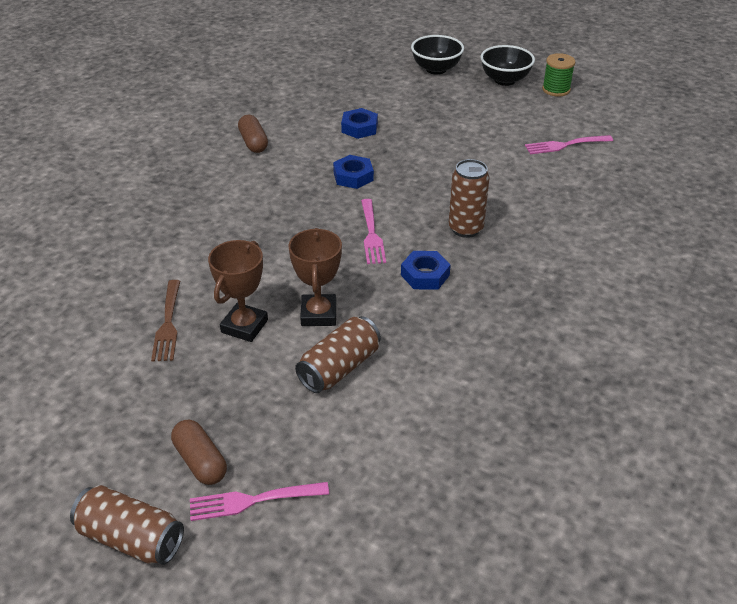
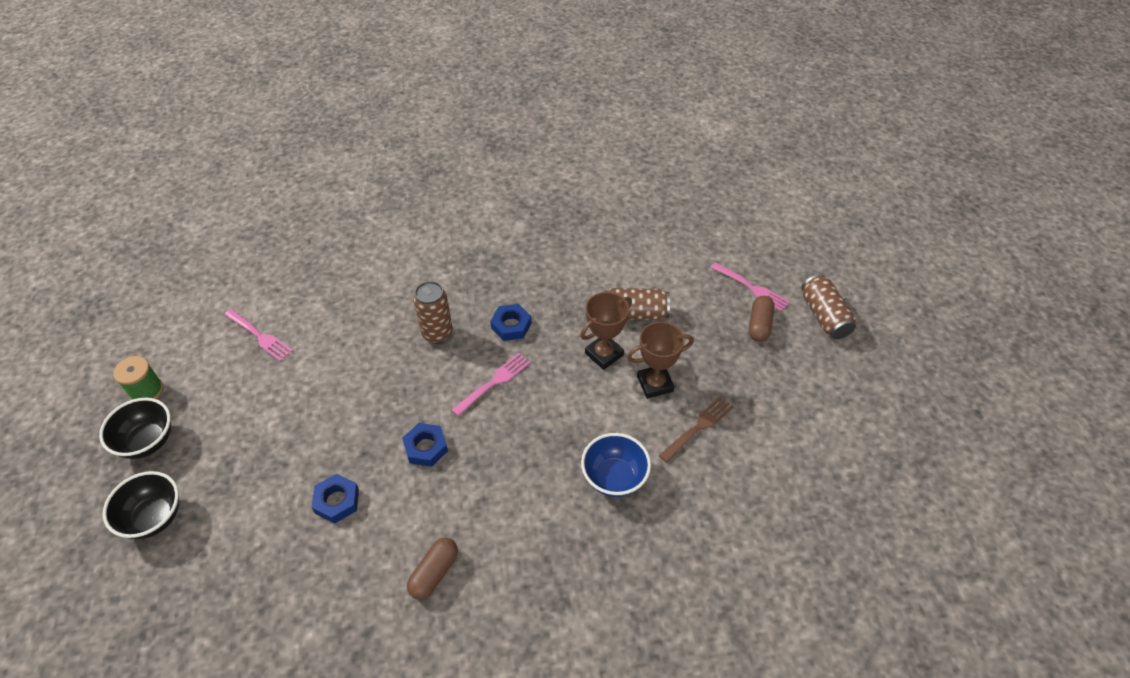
camera: 130 degrees left, 10 degrees up
none -> blue bowl [581,433,651,497]

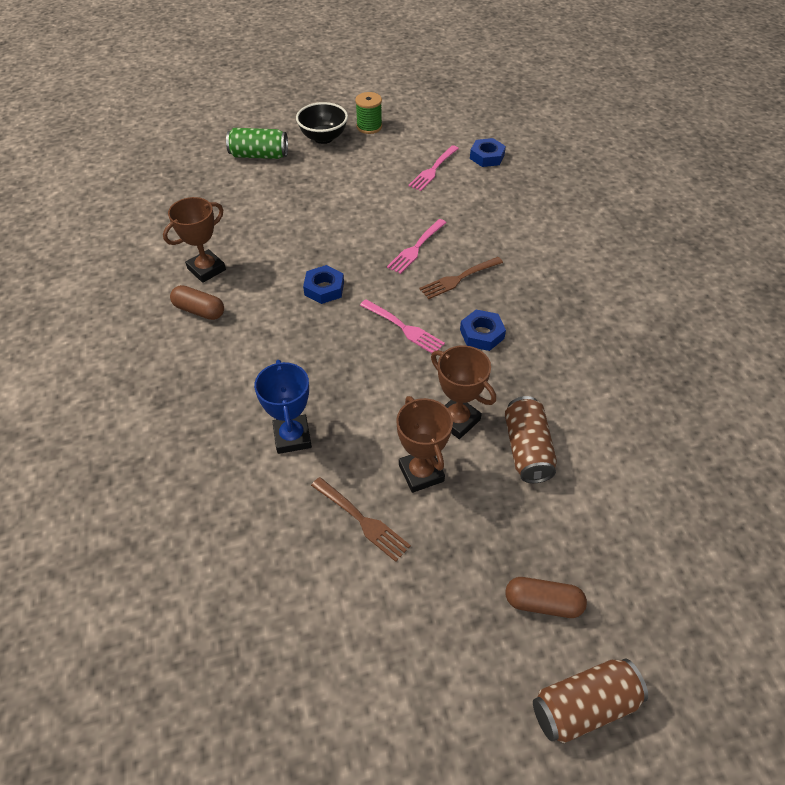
camera: 85 degrees right, 0 degrees up
black bowl [103,471,179,539] -> green can [226,128,288,159]
blue nut [312,474,359,523] -> blue nut moved to [470,138,506,167]
brown can [413,281,453,344] -> brown fork [419,257,503,299]
blue bowl [581,433,651,497] -> blue trophy [254,360,312,454]
pink fork [710,262,790,312] -> pink fork moved to [387,219,446,274]
none -> brown trophy [163,197,226,283]

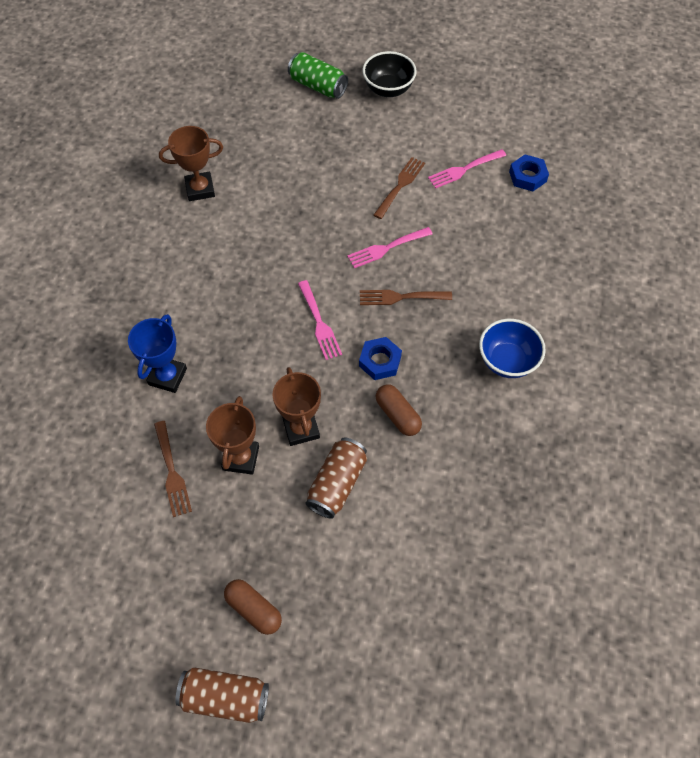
camera: 30 degrees right, 10 degrees up
brown capsule [170,285,224,320] -> brown capsule moved to [376,385,422,436]
blue nut [303,265,344,304] -> none
green spool [355,92,382,134] -> none
none -> brown fork [374,157,425,219]
none -> blue bowl [479,319,546,378]

